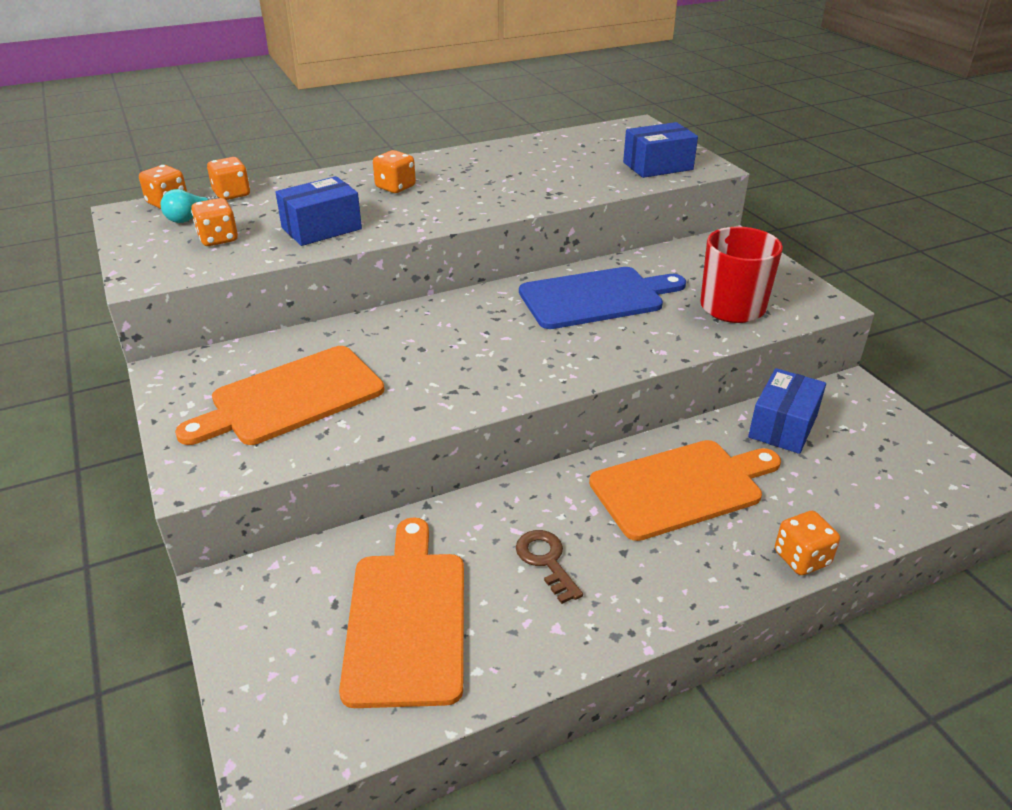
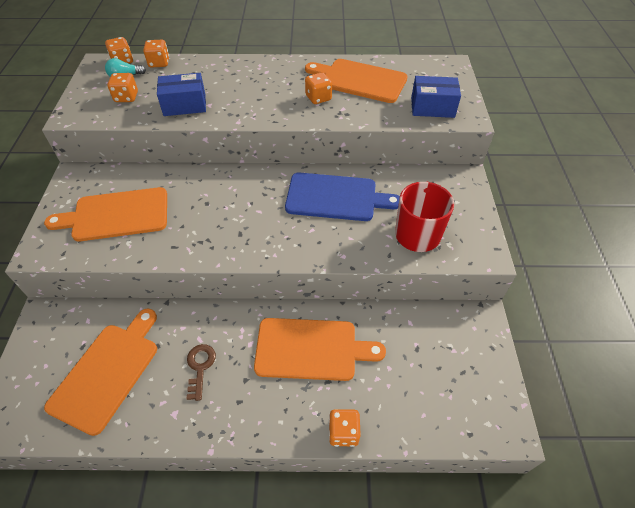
camera: 25 degrees right, 15 degrees up
orange dice [373,150,416,193] -> orange dice moved to [305,72,332,104]
blue box [748,368,826,454] -> none
none -> orange cutting board [305,59,408,103]

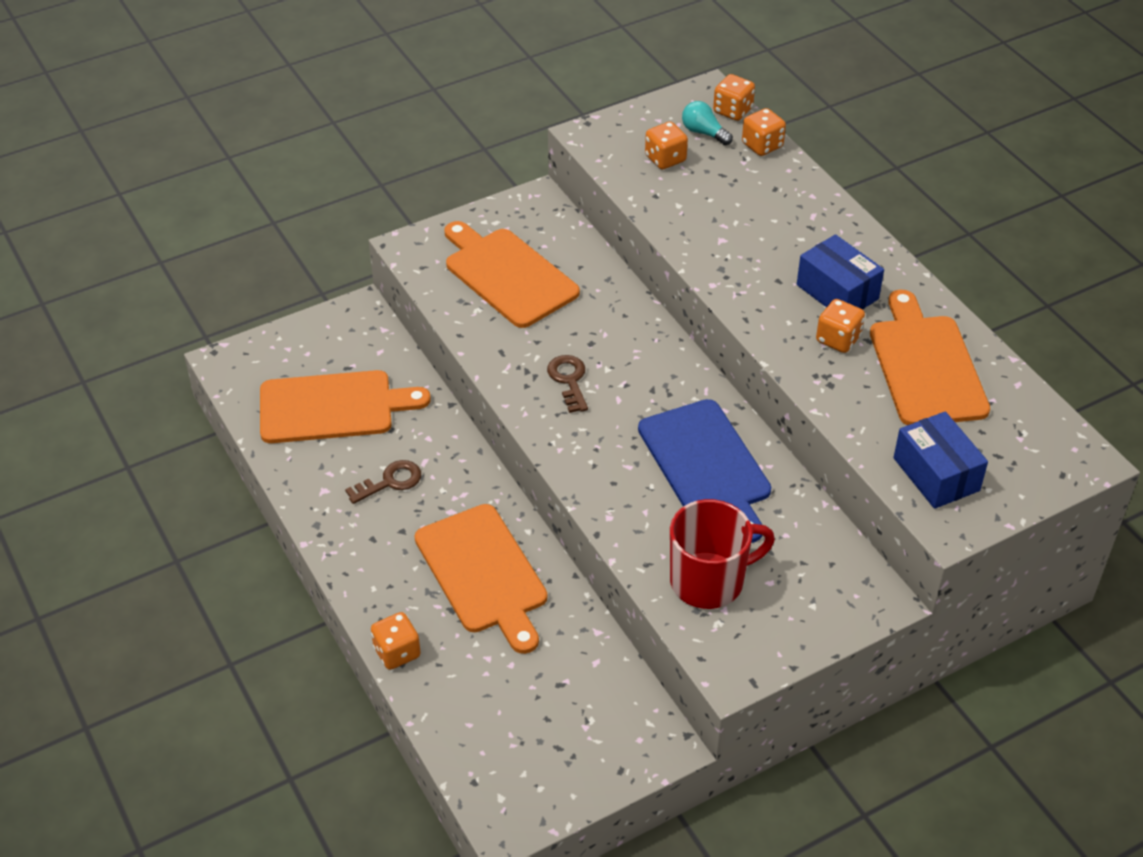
camera: 60 degrees right, 5 degrees down
blue box [157,73,206,116] -> blue box moved to [797,234,884,310]
none -> brown key [547,355,588,413]

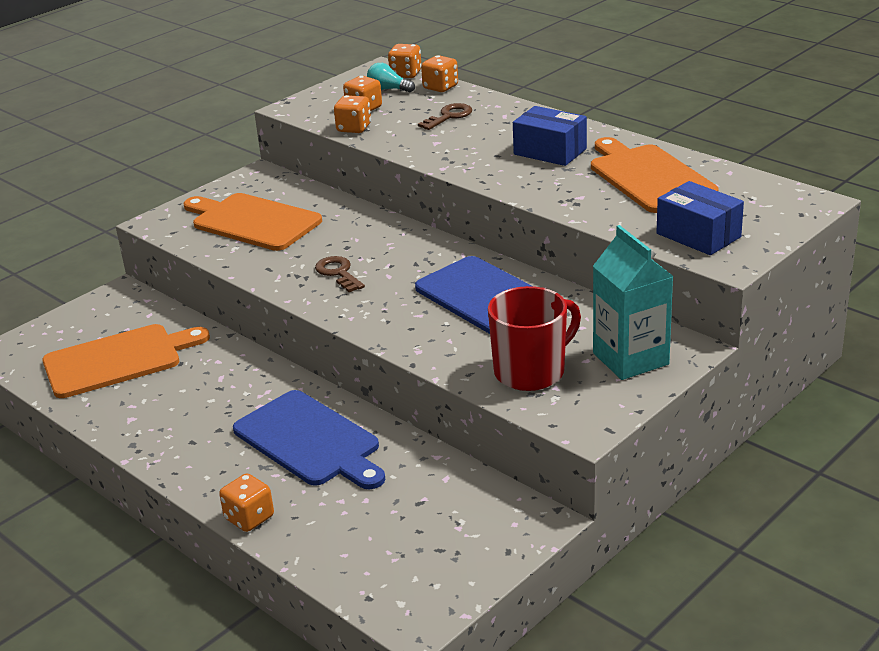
camera: 15 degrees left, 15 degrees down
brown key [345,460,421,504] -> brown key moved to [418,103,472,130]
orange cutting board [415,504,547,654] -> blue cutting board [233,390,385,489]
orange dice [816,299,865,353] -> orange dice moved to [334,95,371,133]
none -> turquoise carton [593,225,674,380]

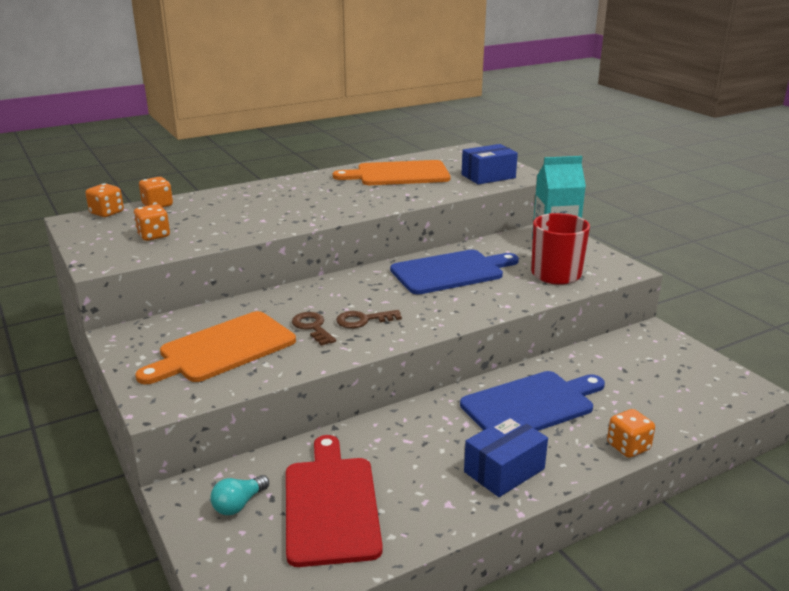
camera: 75 degrees left, 5 degrees down
orange cutting board [42,324,210,398] -> red cutting board [286,435,383,567]
orange dice [334,95,371,133] -> none
turquoise light bulb [367,63,415,92] -> turquoise light bulb moved to [211,475,269,515]
brown key [418,103,472,130] -> brown key moved to [292,312,336,346]
blue box [513,106,587,166] -> blue box moved to [464,415,548,497]

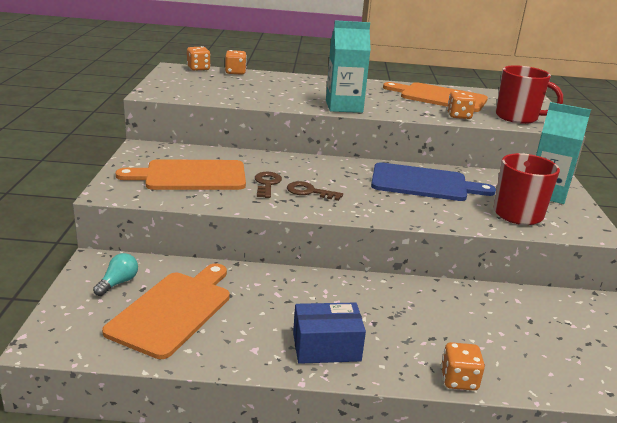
camera: 30 degrees right, 0 degrees up
orange dice [133,204,170,241] -> orange dice moved to [447,91,476,119]
turquoise light bulb [211,475,269,515] -> turquoise light bulb turned 135 degrees clockwise [93,253,138,296]
red cutting board [286,435,383,567] -> orange cutting board [102,264,230,359]
blue cutting board [460,371,605,431] -> none
blue box [462,144,518,185] -> red mug [496,65,563,124]
none -> turquoise carton [326,20,371,113]

